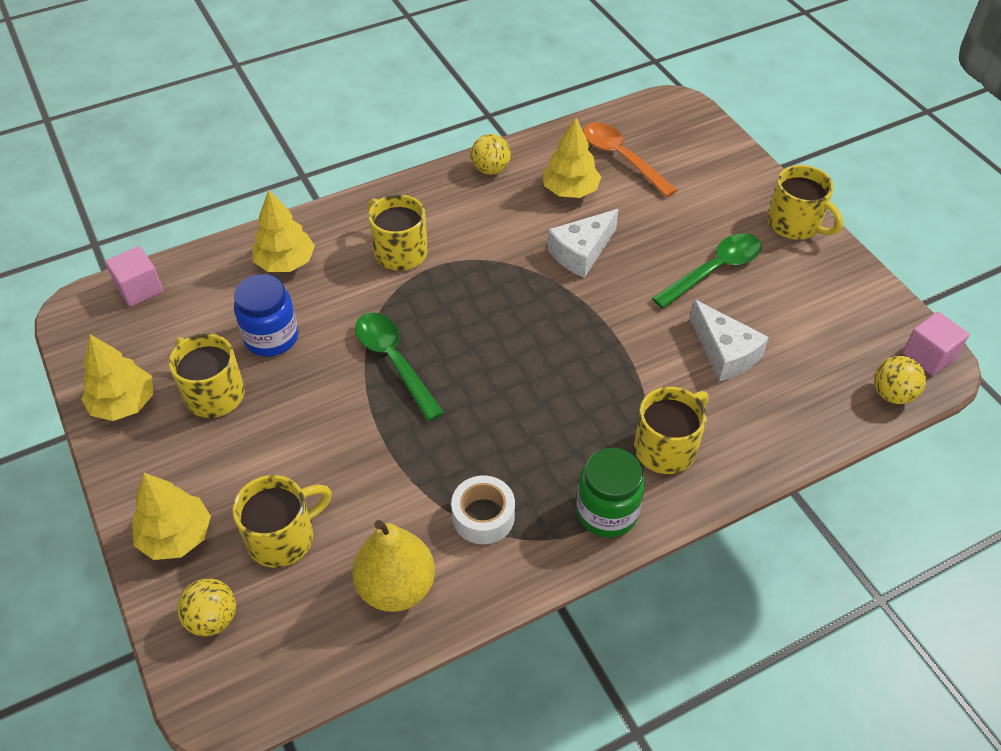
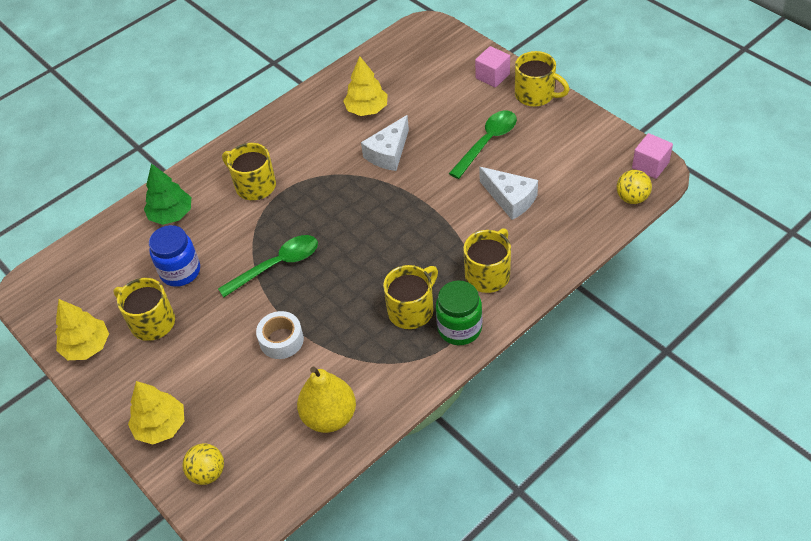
camera: 10 degrees left, 0 degrees up
pink cube [105,246,163,307] -> pink cube moved to [475,46,510,88]
yellow mug [232,475,332,568] -> yellow mug moved to [383,265,438,329]
yellow tree [252,190,315,272] -> green tree [144,164,191,225]
green spoon [355,313,444,421] -> green spoon turned 105 degrees clockwise [218,235,318,297]
white tape [451,476,515,544] -> white tape moved to [256,311,304,359]
yellow ball [471,134,511,175] -> none
orange spoon [583,122,677,197] -> none

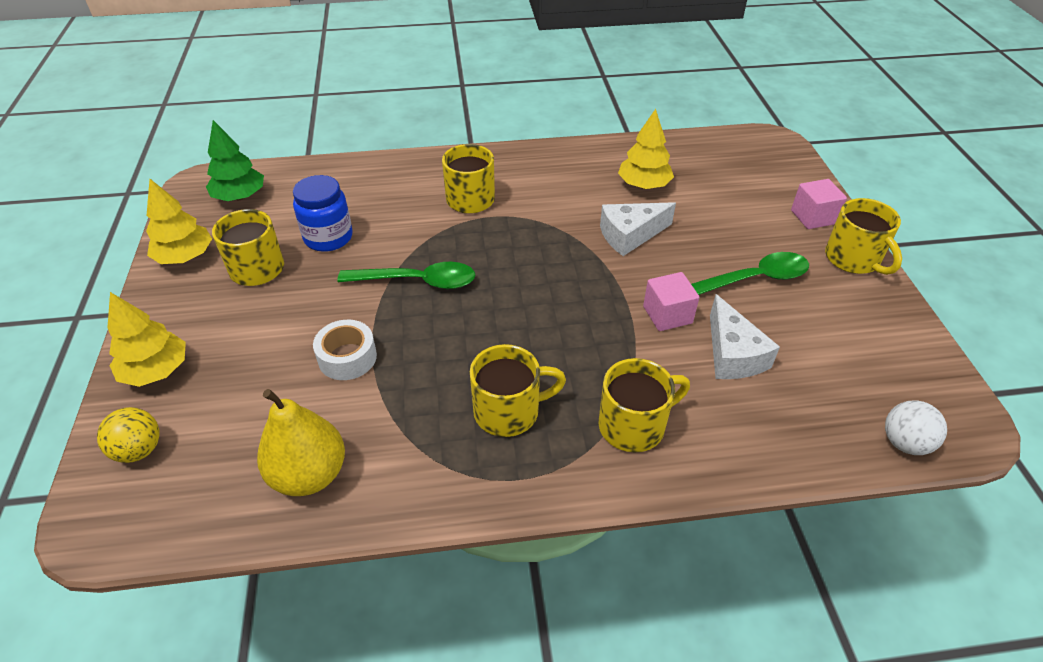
camera: 30 degrees right, 5 degrees down
green tree [144,164,191,225] -> green tree moved to [206,120,264,201]
green jar [436,280,482,345] -> none
yellow ball [617,170,652,204] -> white ball [885,400,947,455]
pink cube [632,133,673,179] -> pink cube moved to [643,272,700,331]

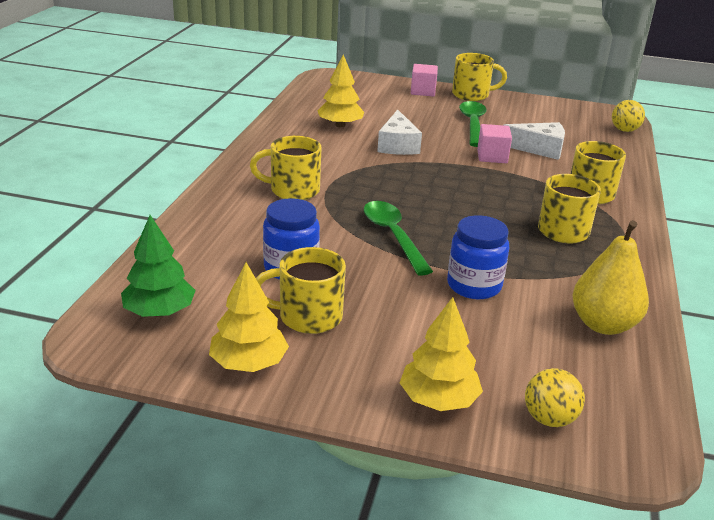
camera: 70 degrees left, 15 degrees down
white tape [313,320,377,380] -> blue jar [447,215,509,299]
green spoon [337,262,475,289] -> green spoon turned 45 degrees counterclockwise [364,201,433,275]
white ball [885,400,947,455] -> yellow ball [612,100,645,132]

